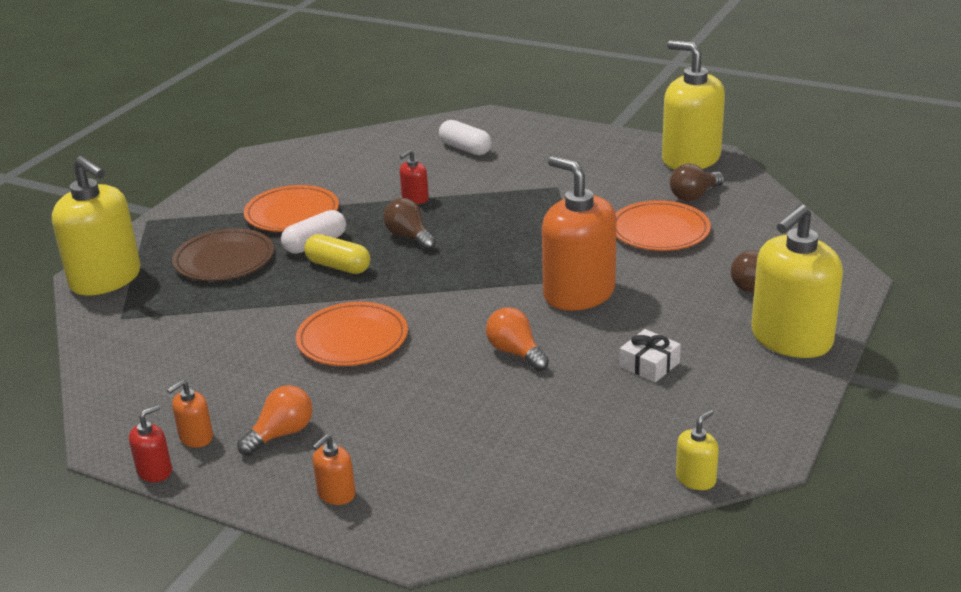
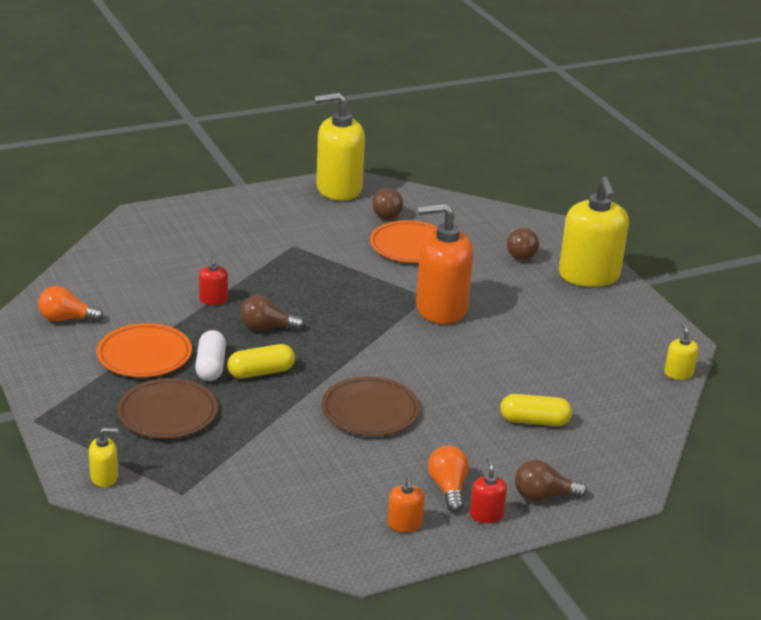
camera: 55 degrees left, 0 degrees up
yellow soap dispenser [52,156,141,296] -> yellow soap dispenser [89,428,118,487], size x0.43
red soap dispenser [129,405,172,482] -> red soap dispenser moved to [470,457,507,523]
orange plate [296,302,408,366] -> brown plate [322,376,420,436]
orange soap dispenser [312,434,356,505] -> brown light bulb [515,460,587,501]
white capsule [439,120,492,156] -> none
orange light bulb [486,307,549,371] -> orange light bulb moved to [38,286,104,322]
white gift [619,329,681,382] -> none
none -> yellow capsule [500,394,572,426]

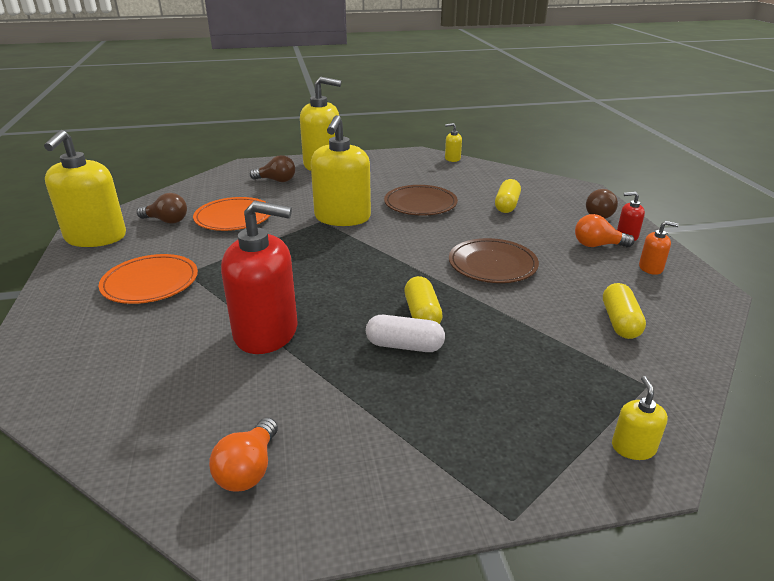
camera: 75 degrees left, 0 degrees up
orange plate [96,323,192,377] -> orange plate moved to [99,254,198,304]
brown plate [117,378,218,439] -> brown plate moved to [384,185,458,216]
red soap dispenser [199,256,228,305] -> red soap dispenser [221,201,298,354], size x2.31
brown light bulb [240,295,304,331] -> none
orange soap dispenser [416,203,473,324] -> yellow soap dispenser [311,115,371,226]
none -> yellow capsule [603,283,646,339]

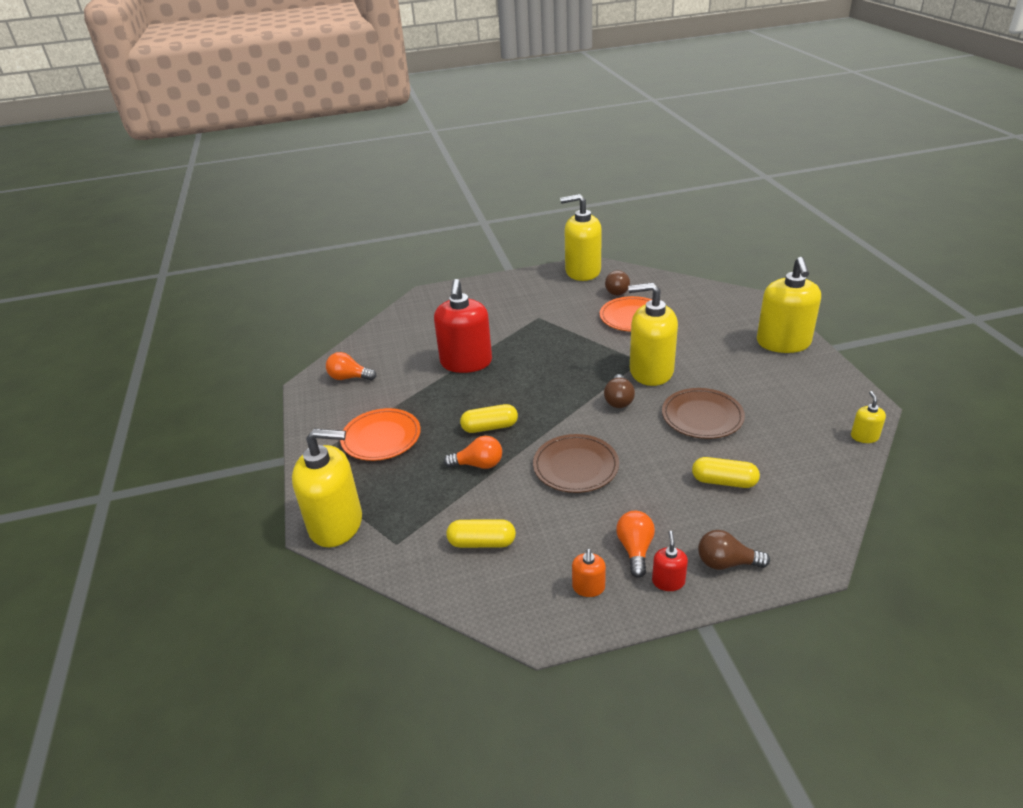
camera: 90 degrees right, 5 degrees up
orange plate [99,254,198,304] -> orange plate moved to [340,408,421,461]
brown light bulb [250,155,295,182] -> brown light bulb moved to [604,374,635,408]
white capsule [366,315,445,352] -> none
yellow soap dispenser [612,376,668,460] -> yellow soap dispenser [292,429,362,547], size x2.31
none -> orange light bulb [444,436,502,469]

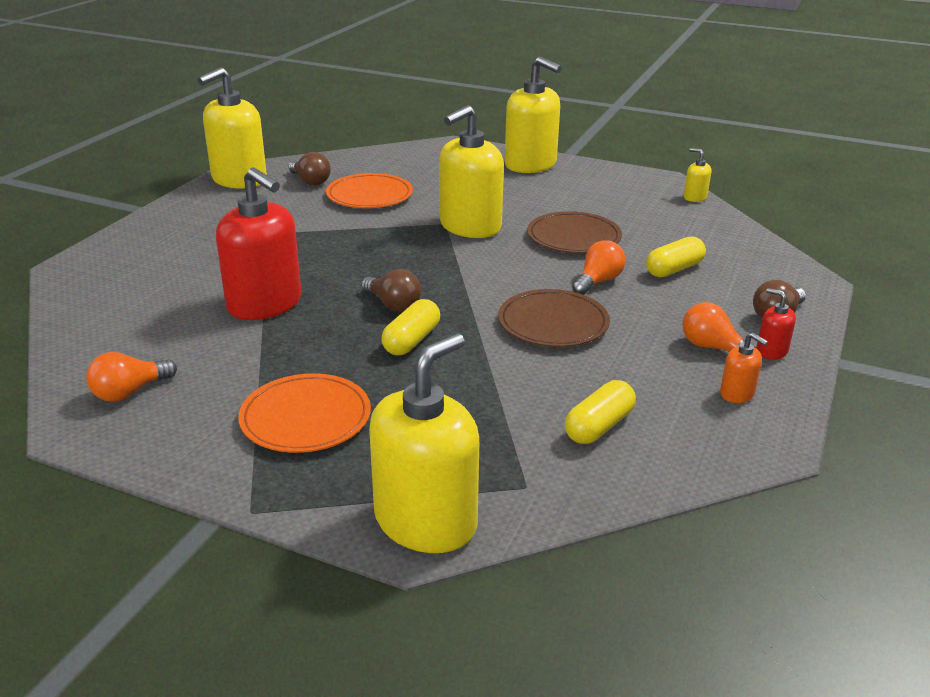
camera: 55 degrees left, 5 degrees down
orange light bulb [444,436,502,469] -> orange light bulb moved to [572,240,626,295]
brown light bulb [604,374,635,408] -> brown light bulb moved to [361,269,421,312]

